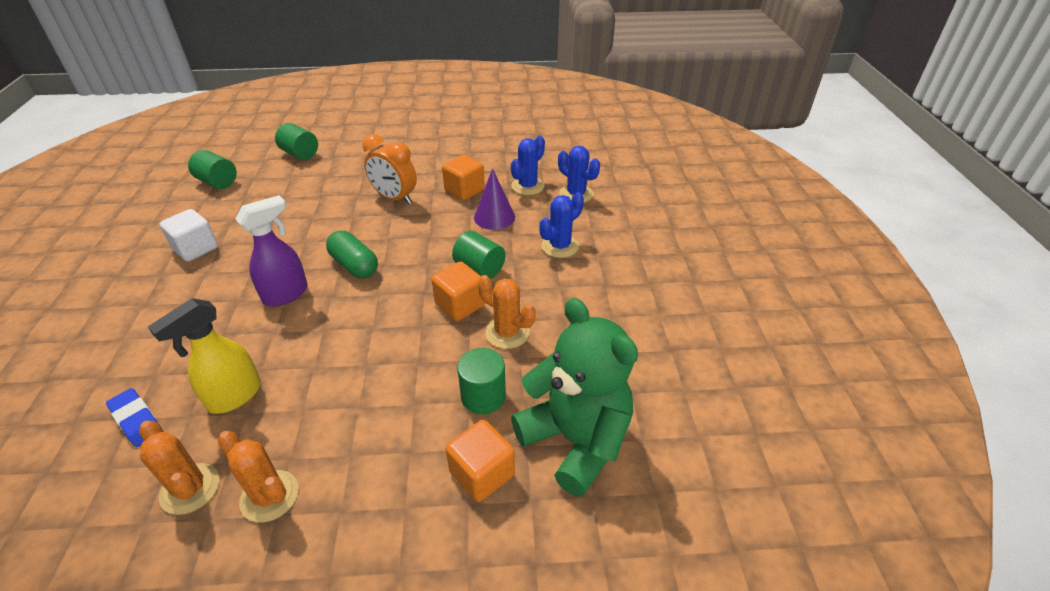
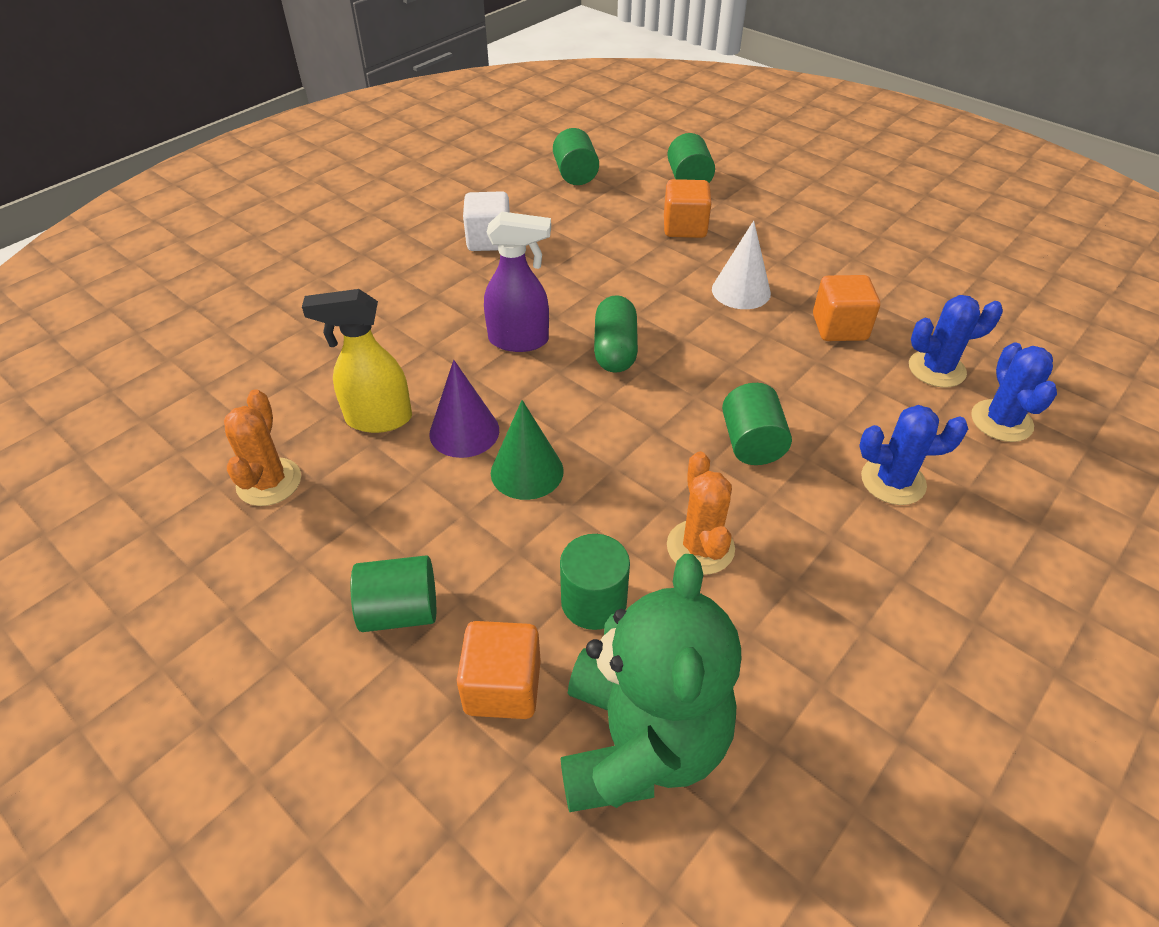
camera: 45 degrees right, 5 degrees up
blue eraser [106,388,161,447] -> none
orange cactus [218,431,298,522] -> none
orange clock [363,134,417,204] -> white cone [712,221,771,309]
orange cube [432,262,485,321] -> orange cube moved to [664,179,712,238]
purple cone [474,168,515,230] -> purple cone moved to [430,360,499,458]
none -> green cylinder [351,555,436,632]
none -> green cone [491,400,564,500]

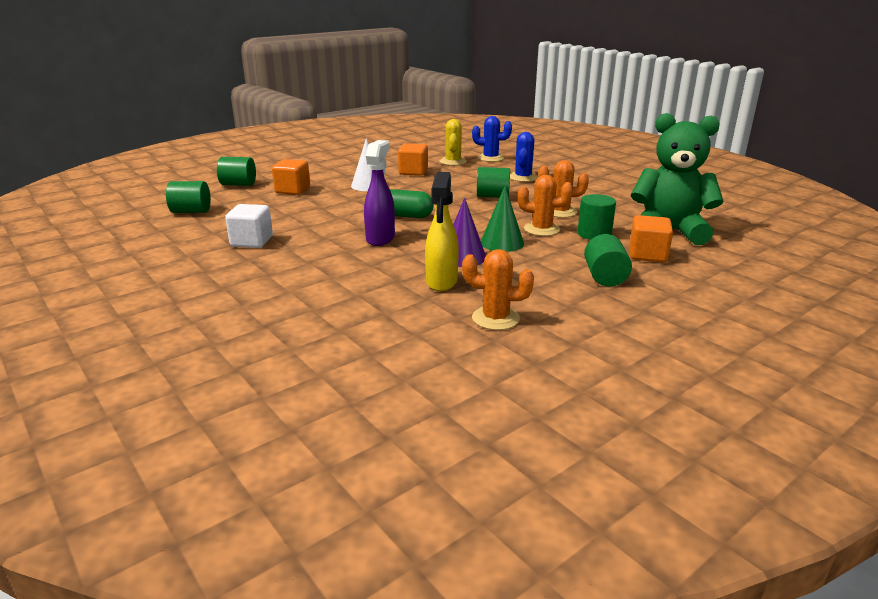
camera: 80 degrees left, 20 degrees down
blue cactus [909,295,1003,387] -> yellow cactus [440,119,467,166]
none -> orange cactus [518,175,573,236]

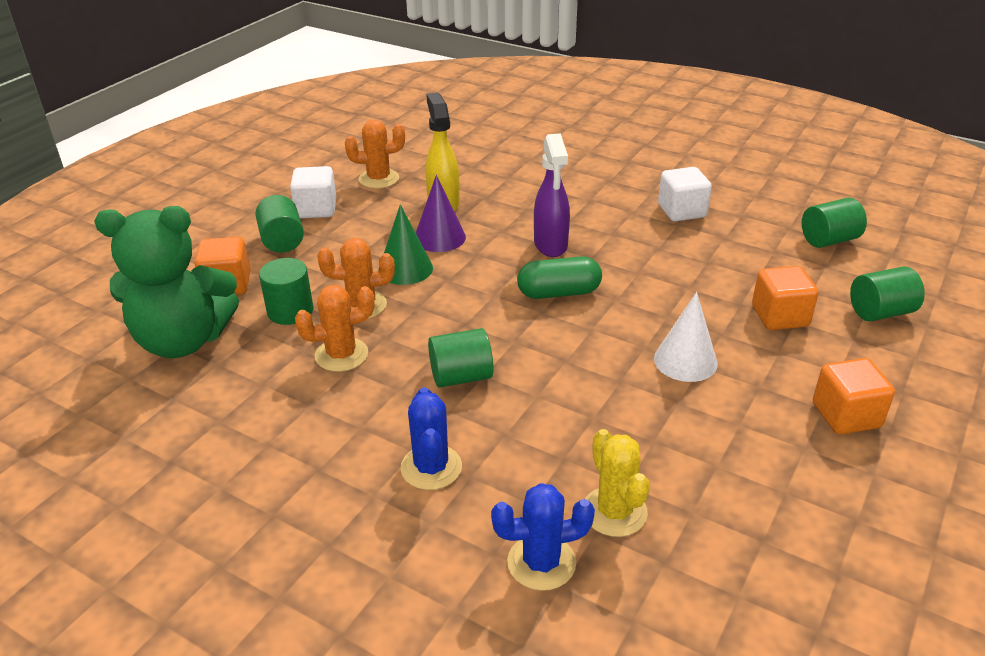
camera: 160 degrees right, 10 degrees up
orange cube [398,143,428,176] -> orange cube moved to [813,358,895,434]
none -> white cube [290,166,336,218]

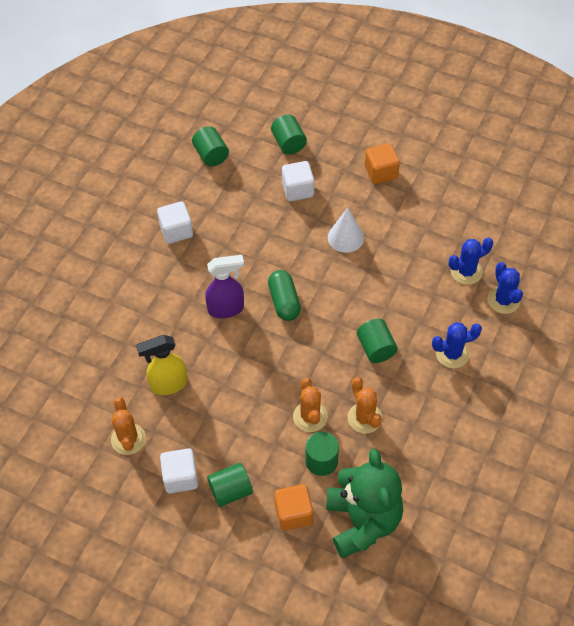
camera: 95 degrees left, 20 degrees up
green cone [378,204,433,285] -> none
purple cone [416,175,466,252] -> none
yellow cactus [585,429,650,537] -> blue cactus [449,237,493,285]
orange cube [752,266,819,330] -> white cube [282,161,314,201]

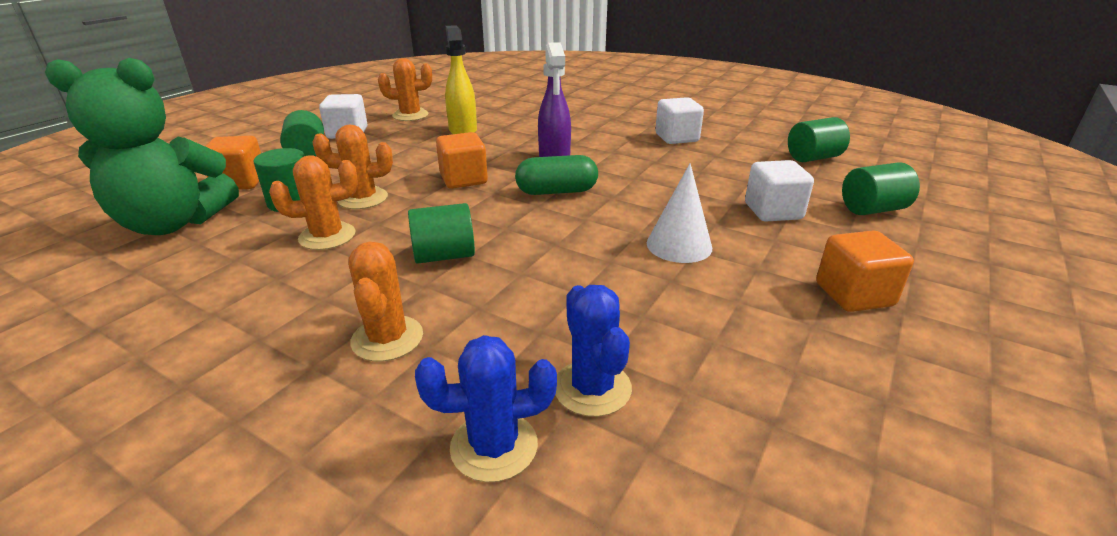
camera: 95 degrees right, 25 degrees down
blue cactus [432,322,482,368] -> orange cactus [348,241,423,362]
none -> orange cube [436,132,488,189]

